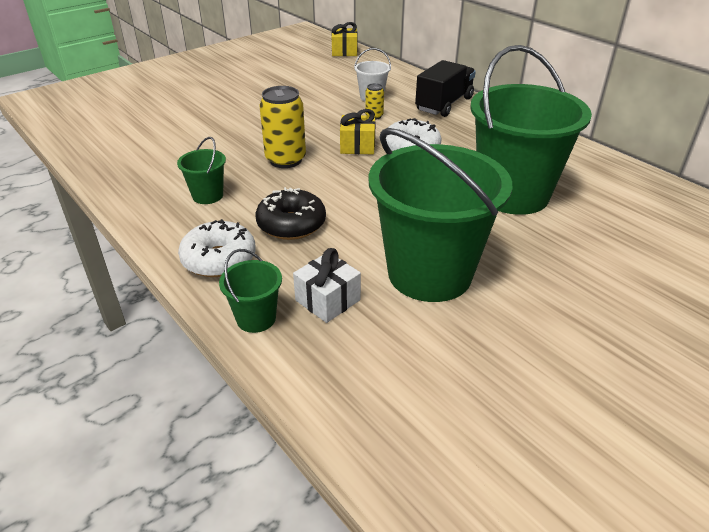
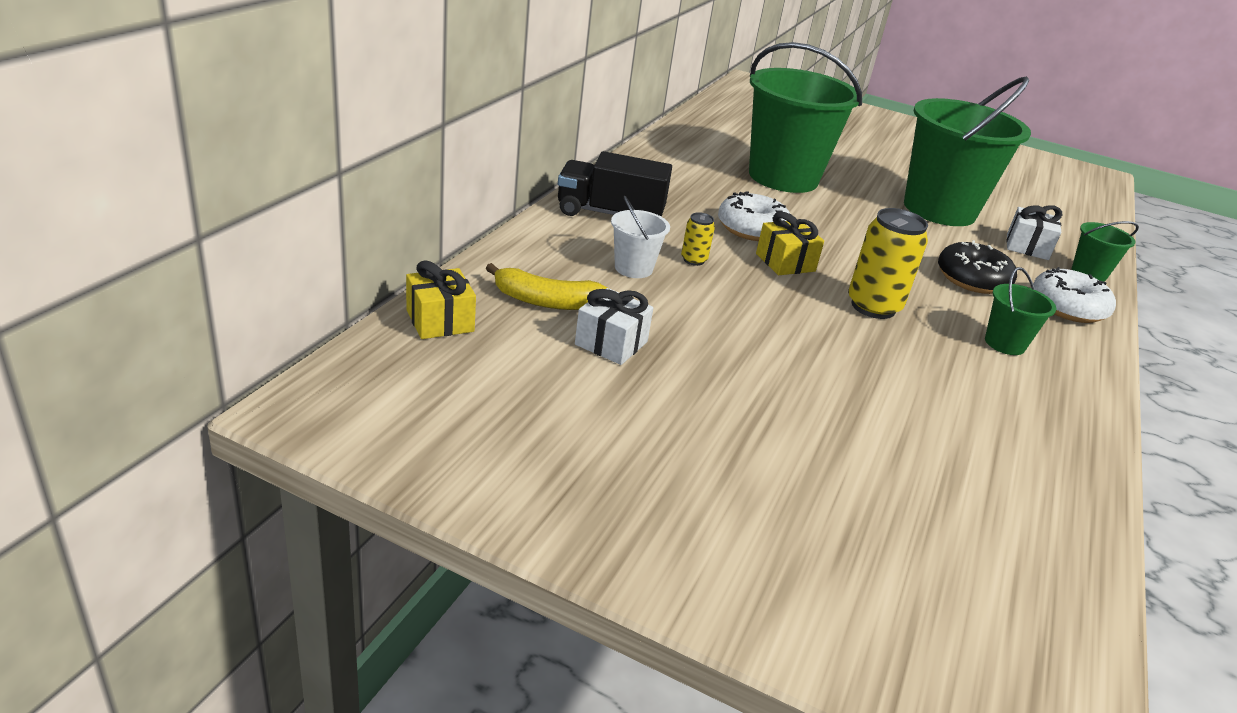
camera: 120 degrees left, 5 degrees down
none -> yellow banana [486,263,608,310]
none -> white gift [575,288,653,365]

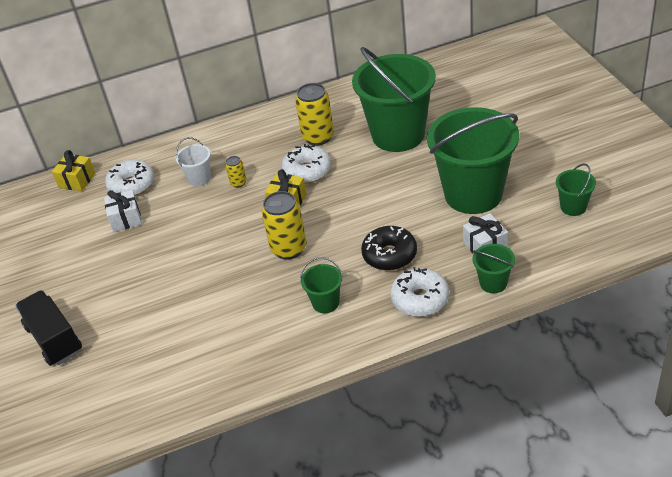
camera: 55 degrees right, 10 degrees up
yellow banana [486,263,608,310] -> white donut [105,160,154,196]
black truck [558,151,672,217] -> black truck moved to [15,290,82,366]
none -> yellow can [295,83,334,146]
none -> green bucket [556,163,596,216]

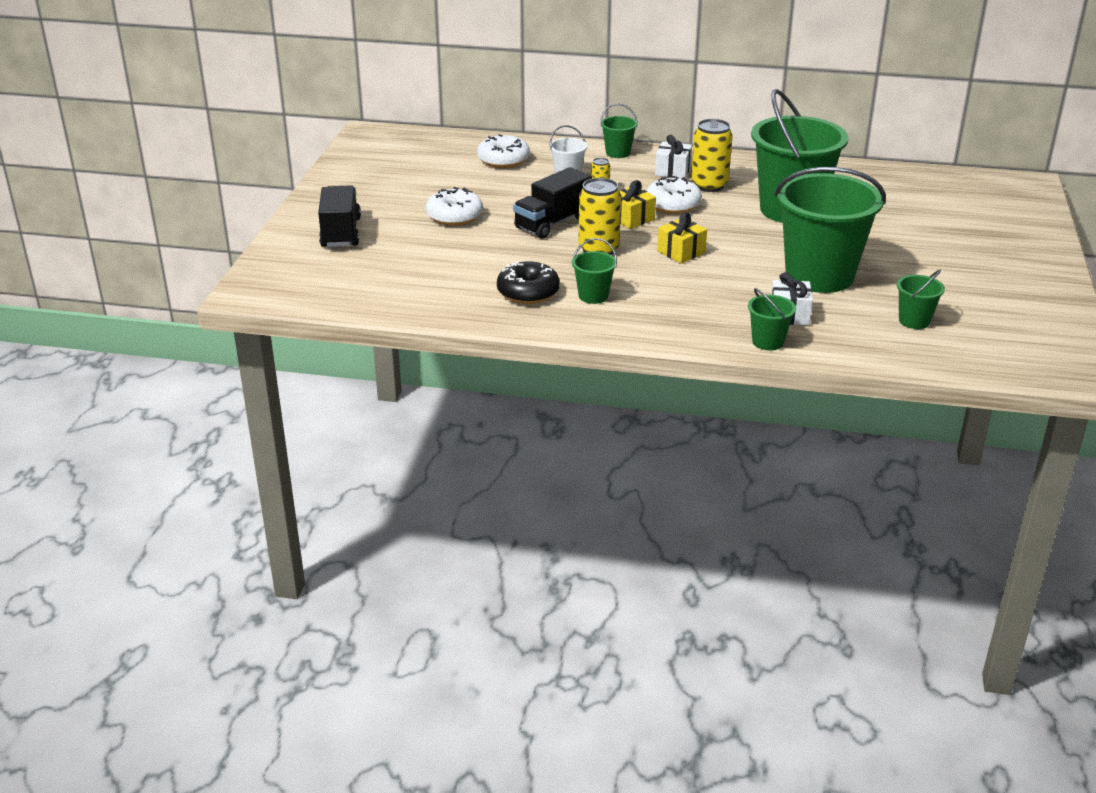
camera: 25 degrees right, 10 degrees down
yellow gift [52,150,95,191] -> yellow gift moved to [657,212,707,264]
white gift [104,190,142,232] -> white gift moved to [655,135,692,178]
black donut [361,226,417,271] -> black donut moved to [497,261,560,304]
white donut [390,267,449,317] -> white donut moved to [426,187,483,226]
none -> black truck [513,167,592,239]
none -> green bucket [600,103,638,158]

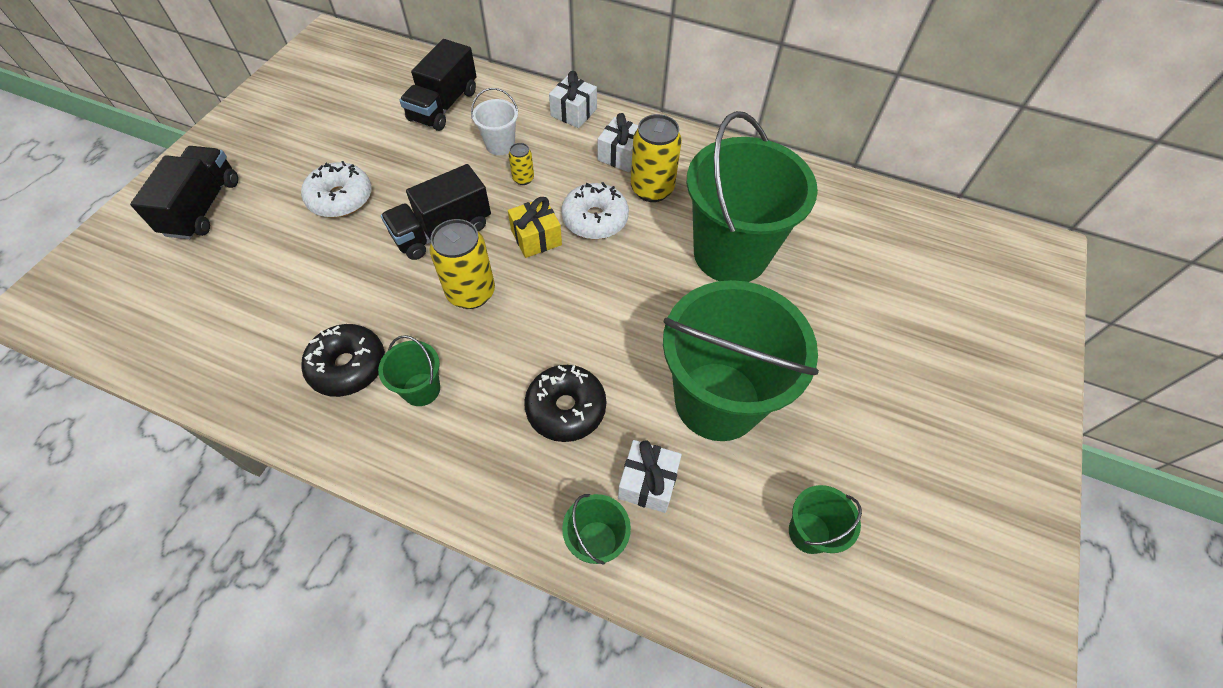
camera: 10 degrees right, 25 degrees up
white donut [477,134,530,168] -> black truck [399,39,477,131]
green bucket [600,103,638,158] -> white gift [549,71,597,128]
yellow gift [657,212,707,264] -> none
none -> black donut [524,365,606,442]

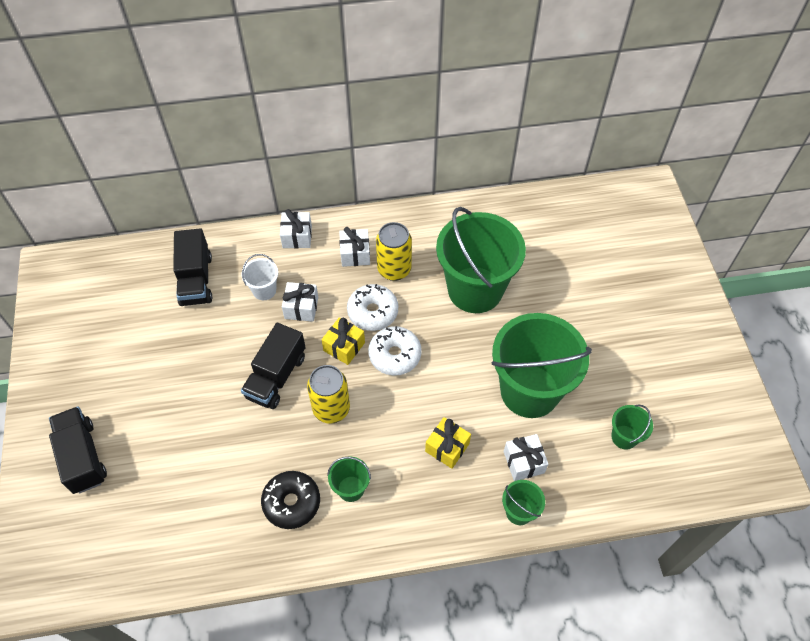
camera: 30 degrees left, 0 degrees up
white donut [301,161,372,218] -> white donut moved to [368,326,422,376]
yellow can [509,143,534,185] -> white gift [282,282,318,322]
black donut [524,365,606,442] -> yellow gift [425,417,471,469]

